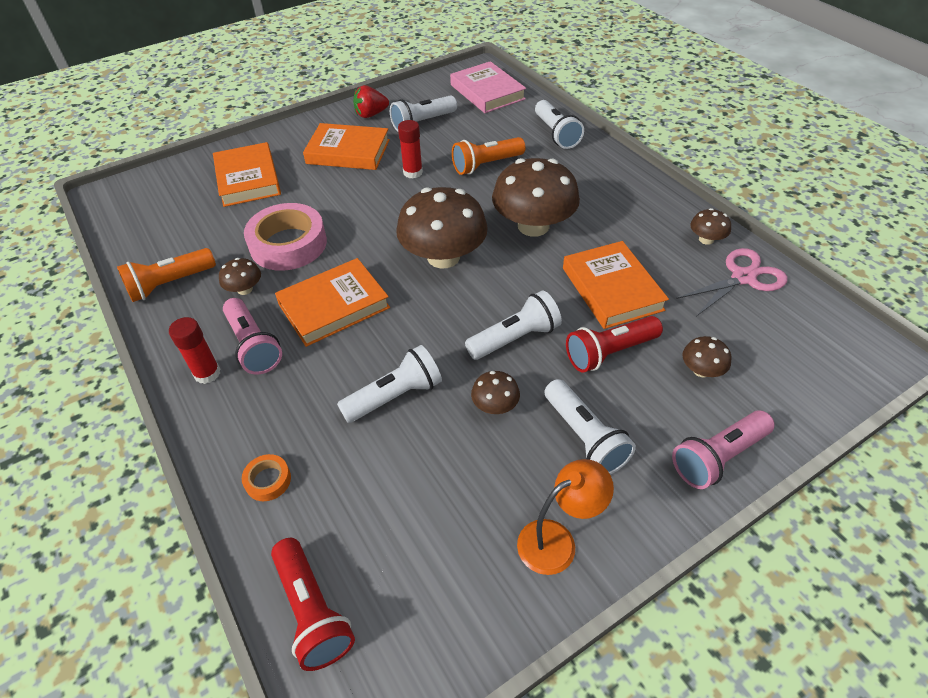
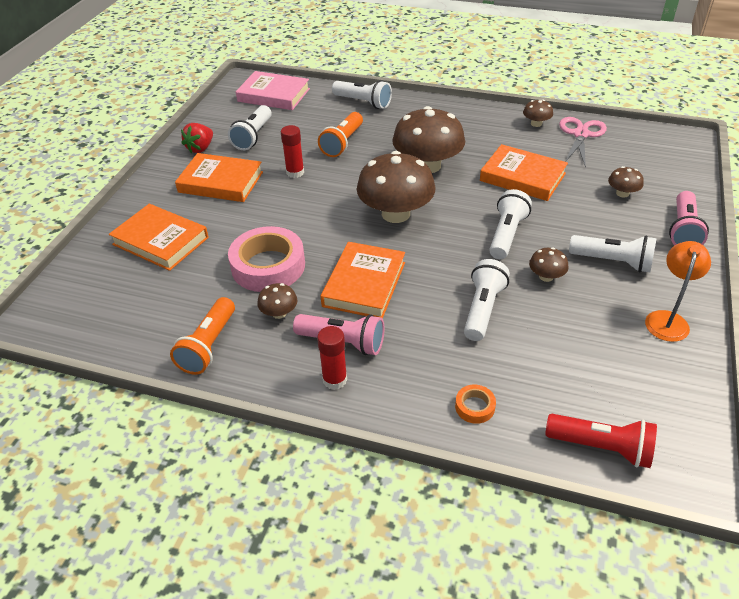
camera: 40 degrees left, 5 degrees down
orange book [303,123,390,170] -> orange book turned 45 degrees clockwise [175,153,263,202]
red flashlight [566,316,663,373] -> none

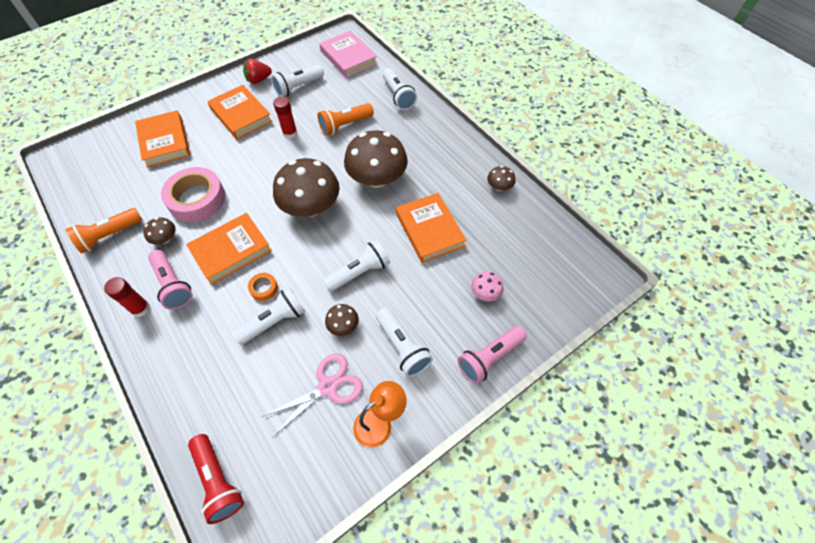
camera: 35 degrees right, 15 degrees up
orange tape [455,385,496,424] -> orange tape moved to [248,273,278,301]
pink scissors [559,117,607,167] -> pink scissors moved to [261,353,363,437]
brown mushroom [608,166,644,197] -> pink mushroom [471,271,504,301]

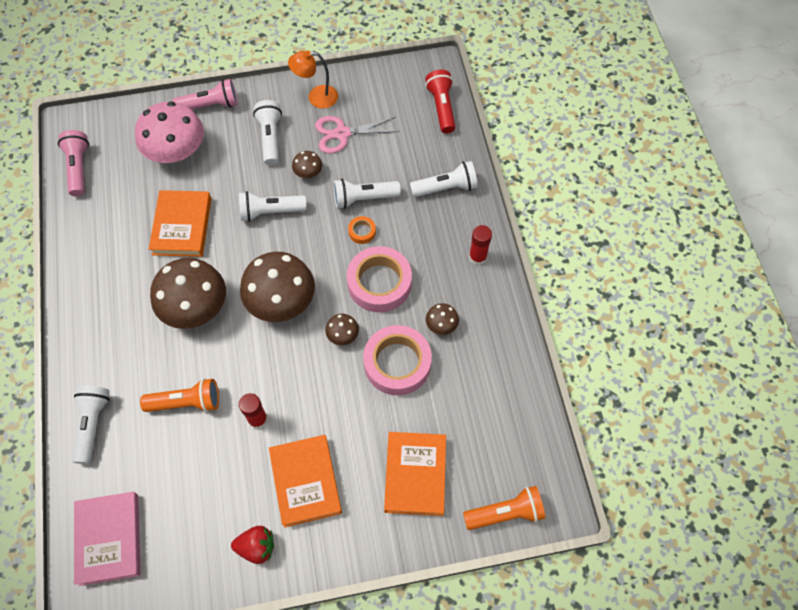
camera: 155 degrees left, 5 degrees up
orange flashlight [65,208,142,254] -> orange flashlight moved to [463,486,545,530]
pink flashlight [148,250,193,310] -> pink flashlight moved to [58,130,89,196]
orange book [186,213,272,285] -> pink tape [347,246,412,312]
white flashlight [271,65,324,97] -> white flashlight moved to [410,161,478,197]
pink mushroom [471,271,504,301] -> pink mushroom [135,102,204,163], size x2.24
brown mushroom [487,166,515,191] -> brown mushroom moved to [325,314,359,345]

